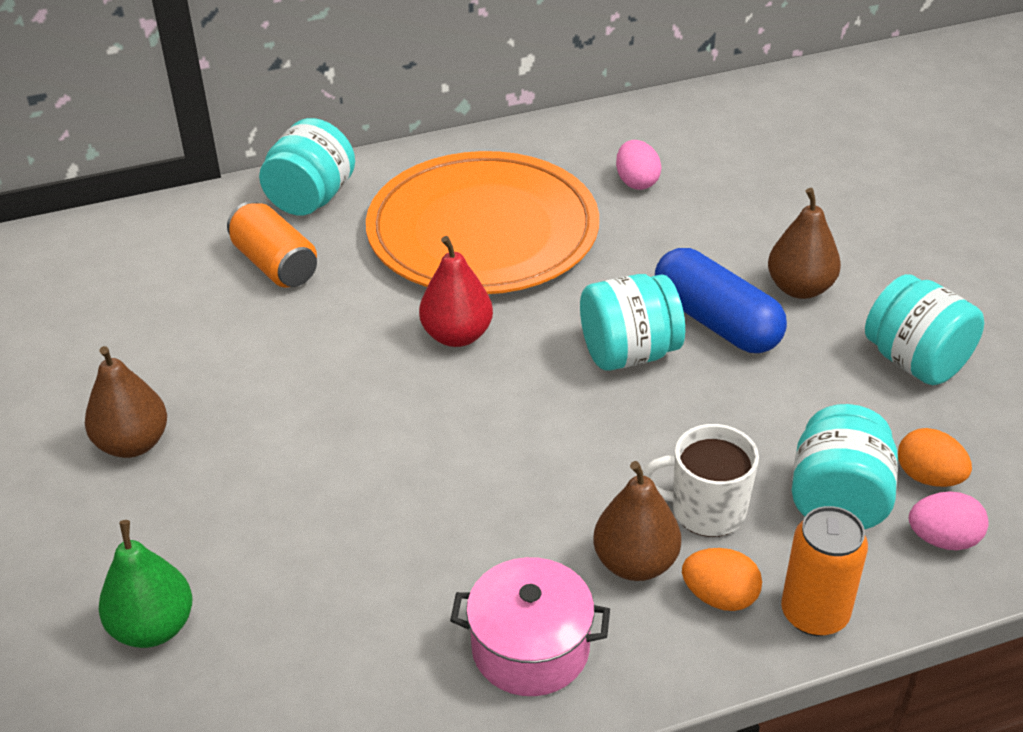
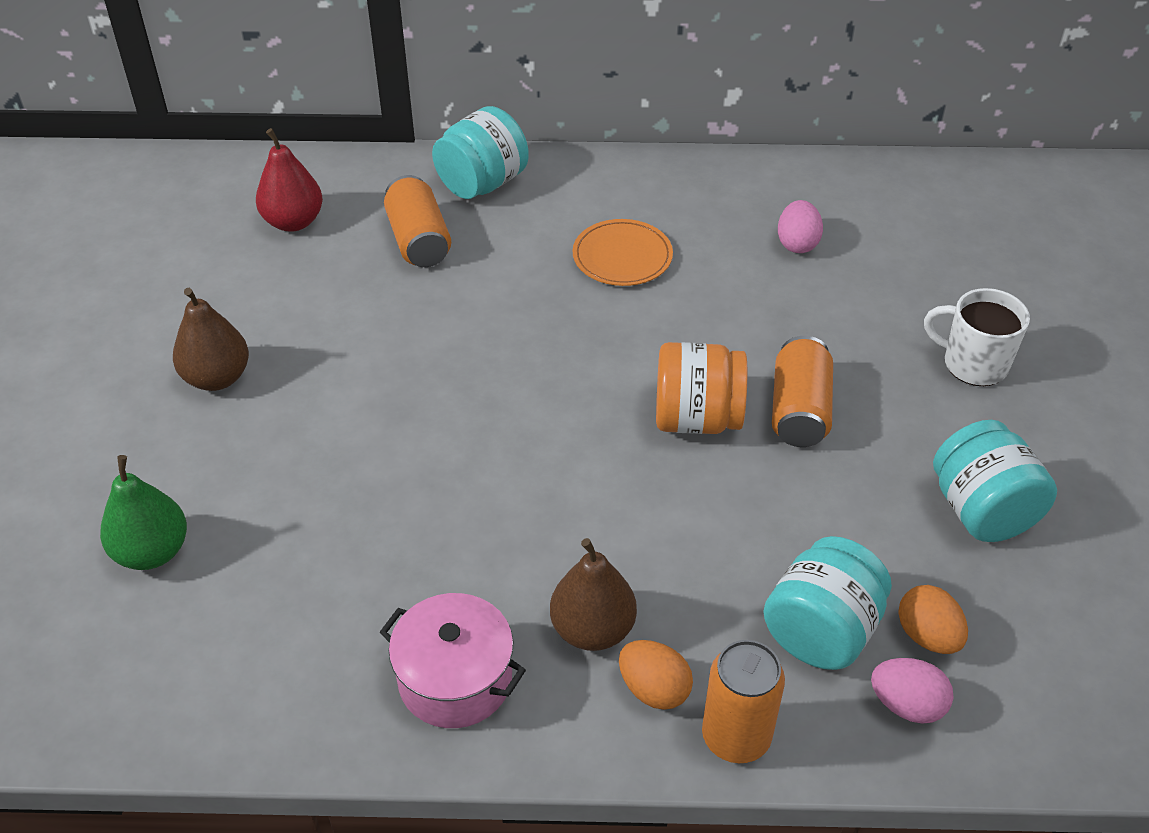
camera: 20 degrees right, 5 degrees up
orange plate [366,151,599,294] -> orange plate [573,219,673,286], size x0.43
red pear [419,236,493,347] -> red pear moved to [256,128,323,232]
turquoise jar [580,274,685,371] -> orange jar [656,342,747,434]
white mug [643,424,759,537] -> white mug moved to [924,288,1030,386]
blue capsule [655,248,787,353] -> orange can [772,336,833,447]
brown pear [768,188,841,299] -> none

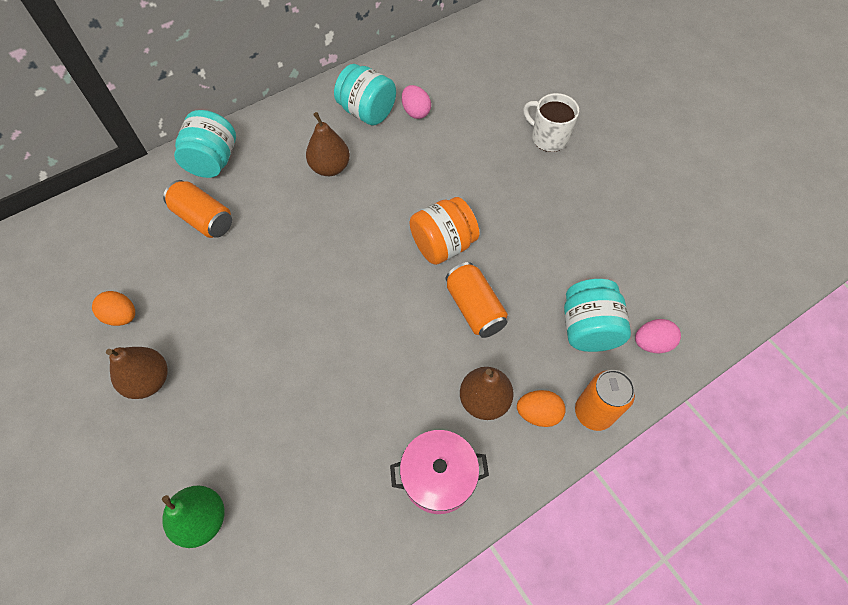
camera: 35 degrees left, 15 degrees up
red pear [256,128,323,232] -> none
orange plate [573,219,673,286] -> brown pear [306,112,350,176]
orange can [772,336,833,447] -> orange can moved to [446,262,508,338]
orange egg [898,585,968,654] -> orange egg moved to [92,291,135,326]
white mug [924,288,1030,386] -> white mug turned 45 degrees clockwise [523,93,579,152]
turquoise jar [933,420,1057,542] -> turquoise jar moved to [334,64,396,125]

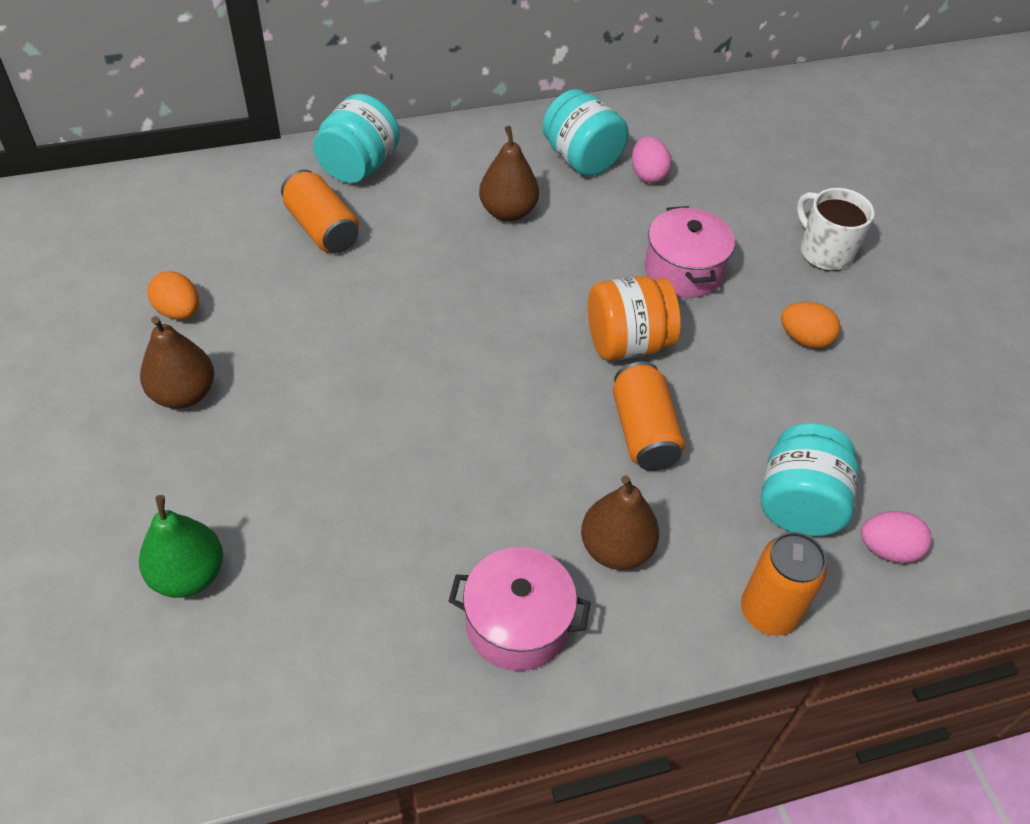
camera: 15 degrees right, 10 degrees down
orange egg [517,390,566,427] -> orange egg moved to [781,302,840,348]
none -> pink pot [645,206,735,298]

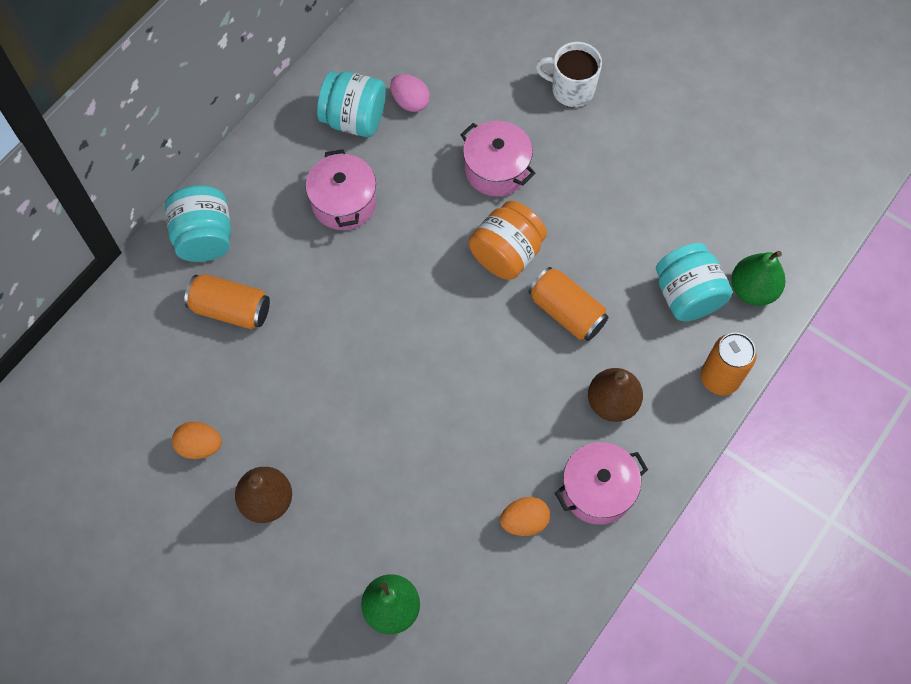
camera: 35 degrees left, 15 degrees up
brown pear [479,126,539,221] -> pink pot [306,149,376,230]
orange egg [781,302,840,348] -> orange egg moved to [500,497,550,536]
pink egg [861,511,931,563] -> green pear [731,251,786,306]

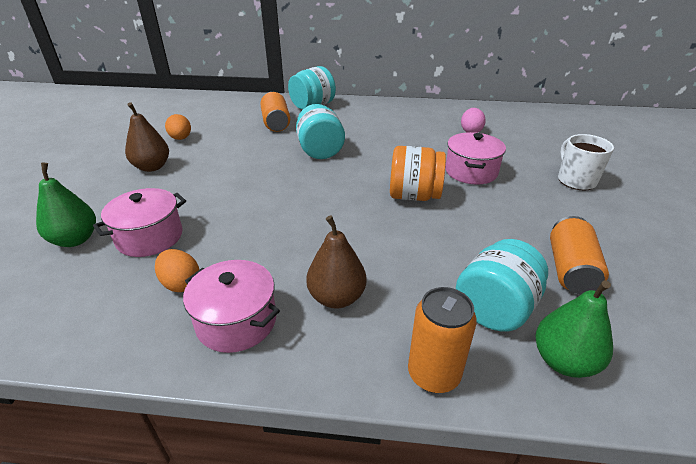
camera: 60 degrees right, 30 degrees down
pink pot [306,149,376,230] -> pink pot moved to [93,188,186,257]
turquoise jar [317,71,386,137] -> turquoise jar moved to [296,104,345,159]
orange can [529,267,608,341] -> orange can moved to [550,216,609,294]

